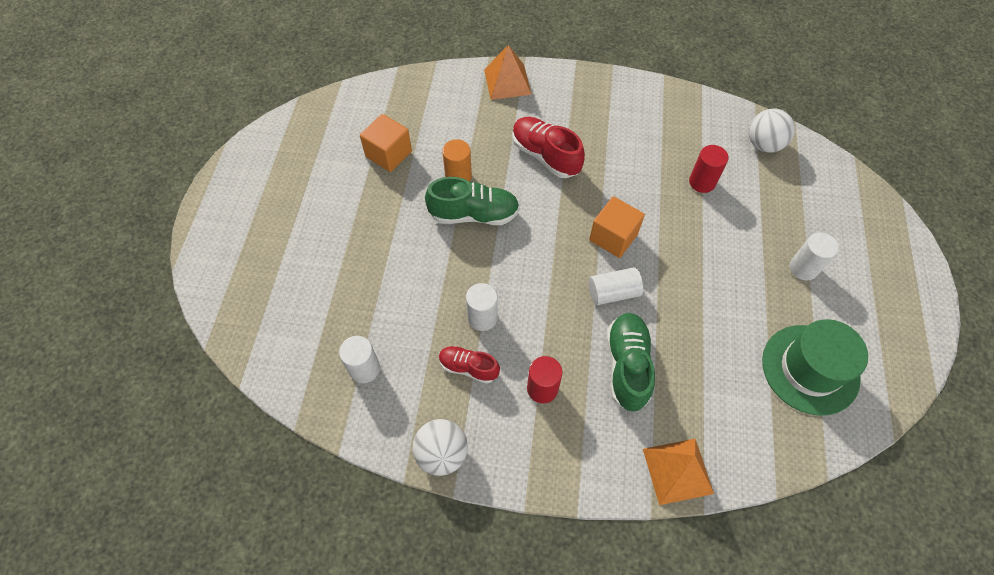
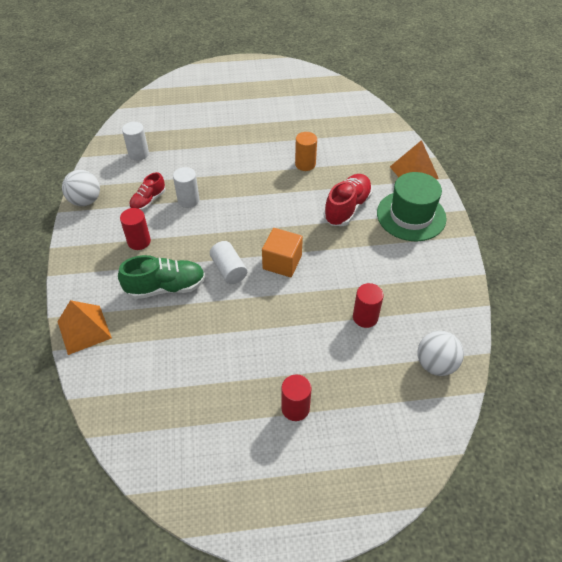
camera: 75 degrees right, 10 degrees down
orange cube [360,114,412,172] -> none
green shoe [425,177,520,225] -> none
red shoe [439,346,500,384] -> red shoe turned 150 degrees counterclockwise [129,172,165,211]
green hat [762,319,868,416] -> green hat moved to [377,172,447,241]
white cylinder [790,232,839,281] -> red cylinder [281,375,312,421]

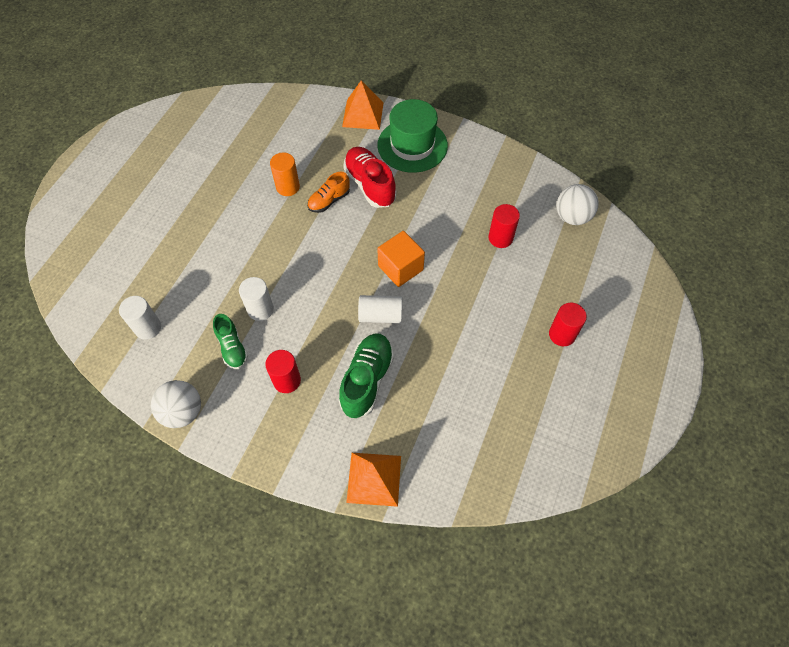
camera: 60 degrees left, 10 degrees up
red shoe [129,172,165,211] -> green shoe [213,314,248,369]
none -> orange shoe [307,172,350,213]

